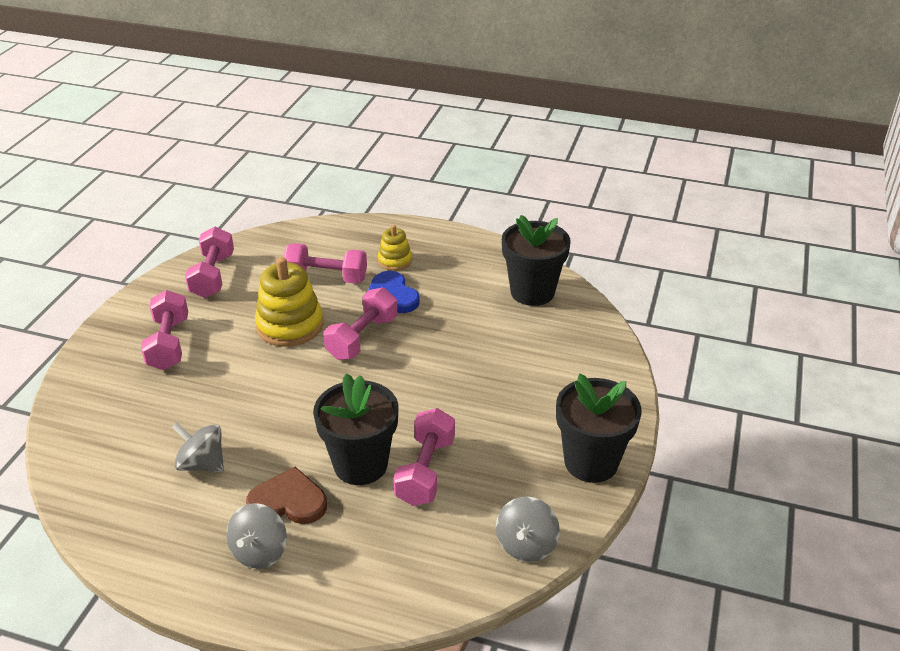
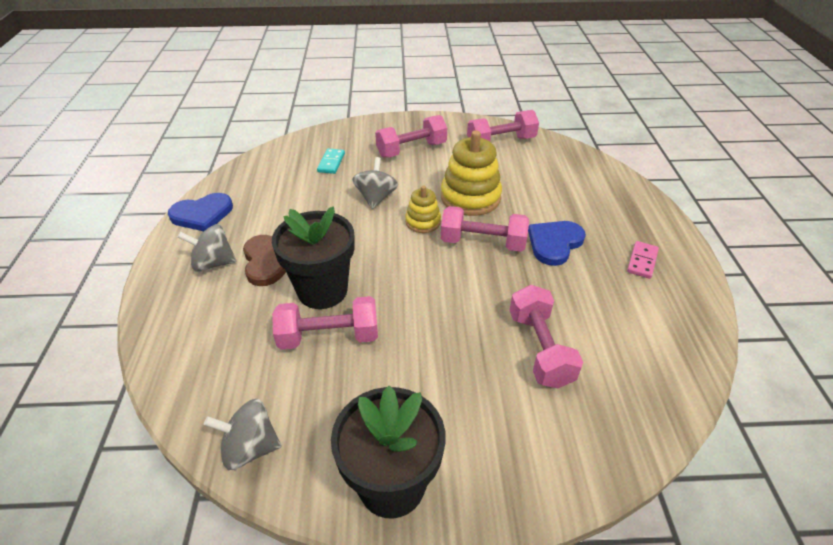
camera: 70 degrees right, 5 degrees up
grey spinning top [172,422,224,472] -> grey spinning top moved to [352,157,398,209]
pink dumbbell [283,243,367,284] -> pink dumbbell moved to [510,285,583,388]
yellow stacking toy [378,225,412,271] -> yellow stacking toy moved to [405,185,441,233]
black flower pot [502,215,571,306] -> none
none -> blue heart [168,193,233,231]
none -> turquoise domino [317,148,345,174]
none -> pink domino [627,241,659,279]

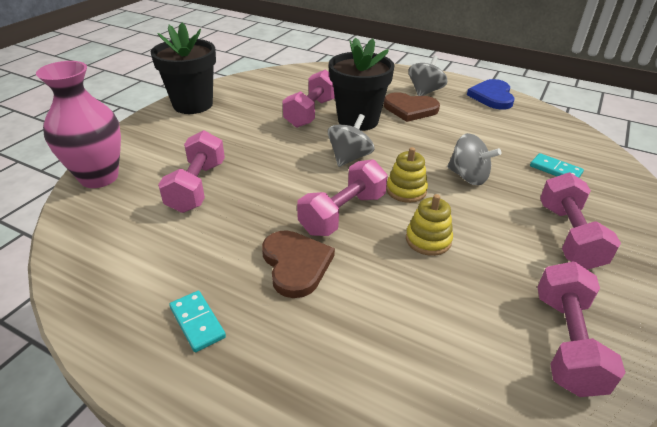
camera: 120 degrees right, 5 degrees down
grey spinning top [204,399,282,470] -> grey spinning top moved to [328,114,375,167]
yellow stacking toy [441,130,502,216] -> yellow stacking toy [406,194,453,256], size x0.56
pink dumbbell [510,285,583,388] -> pink dumbbell turned 75 degrees clockwise [158,130,225,213]
blue heart [528,221,586,266] -> brown heart [262,230,335,298]
pink domino [627,241,659,279] -> turquoise domino [169,291,226,352]
none -> pink vase [36,61,121,188]

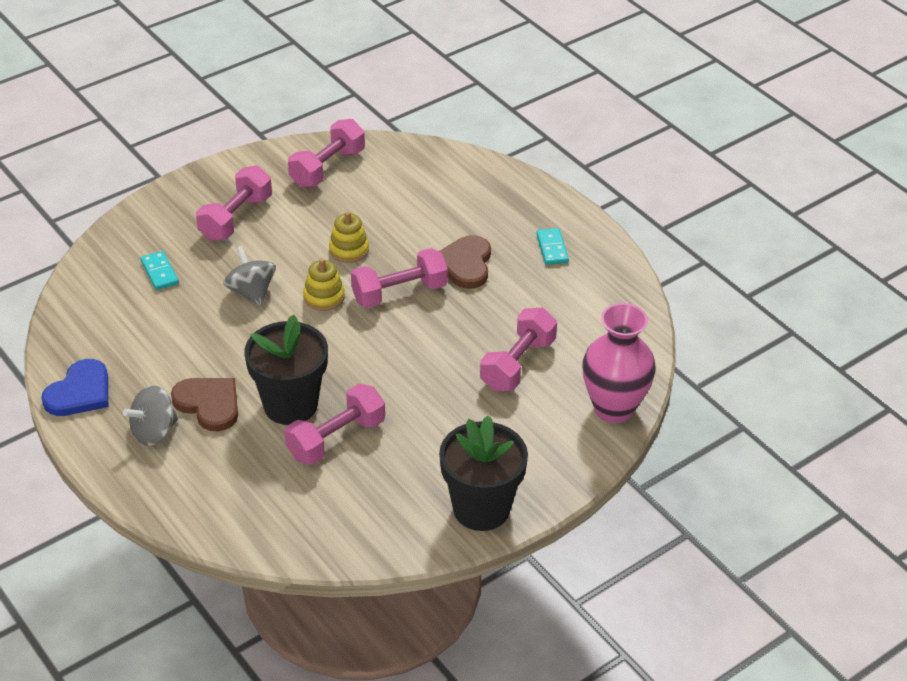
camera: 155 degrees left, 5 degrees up
grey spinning top [328,114,375,167] -> none

